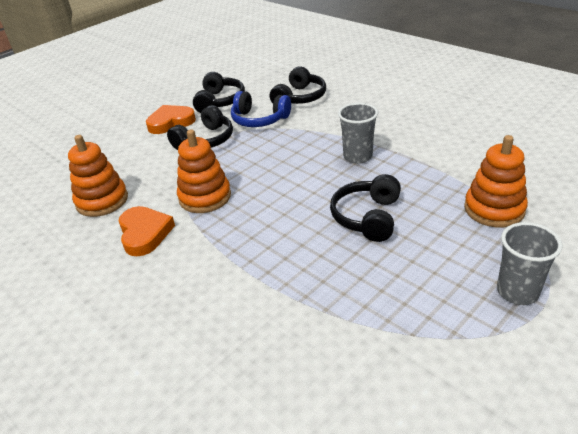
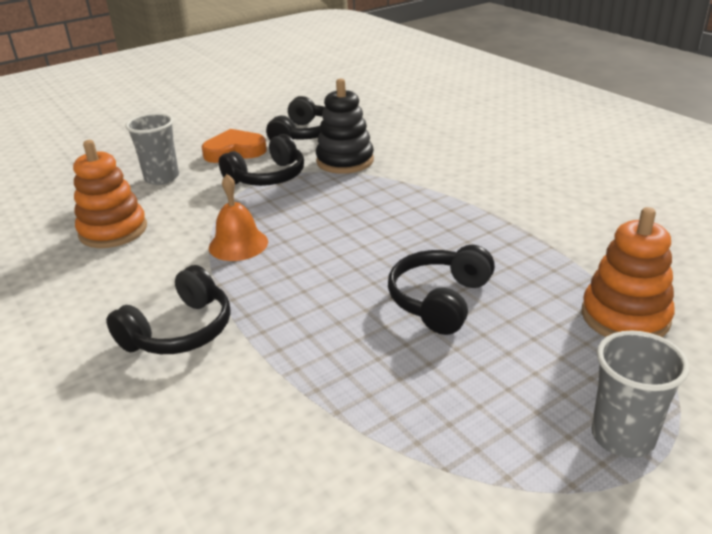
camera: 10 degrees right, 5 degrees down
orange heart [119,206,175,256] -> none
orange stacking toy [177,129,231,213] -> orange bell [209,174,268,261]
blue headphones [231,91,291,127] -> black stacking toy [316,79,374,174]
black headphones [270,67,326,104] -> black headphones moved to [106,265,230,354]
grey cup [338,103,378,164] -> grey cup moved to [125,113,179,185]

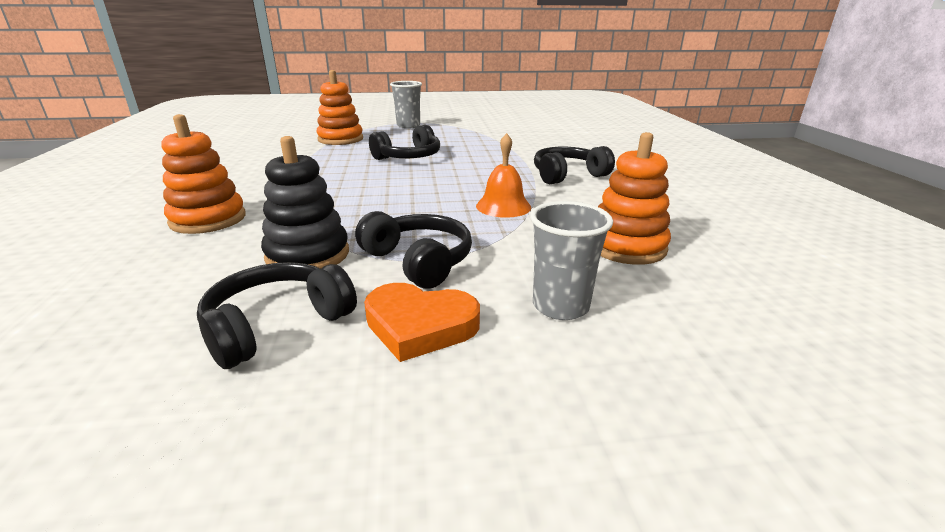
camera: 155 degrees left, 5 degrees down
black headphones [219,134,304,186] -> black headphones turned 60 degrees clockwise [355,211,472,289]
none -> orange stacking toy [162,114,246,234]

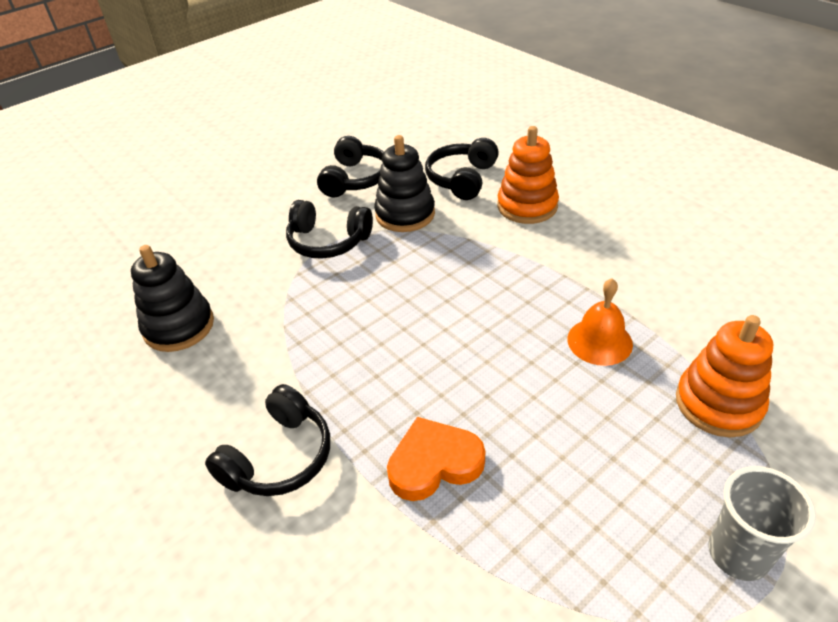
camera: 150 degrees right, 15 degrees up
orange heart [364,283,480,362] -> orange heart moved to [387,417,485,501]
black headphones [369,125,440,160] -> black headphones moved to [425,138,499,200]
orange bell [476,133,531,218] -> orange bell moved to [568,278,633,366]
grey cup [530,201,613,320] -> none
orange stacking toy [598,132,671,265] -> black stacking toy [131,245,214,352]

